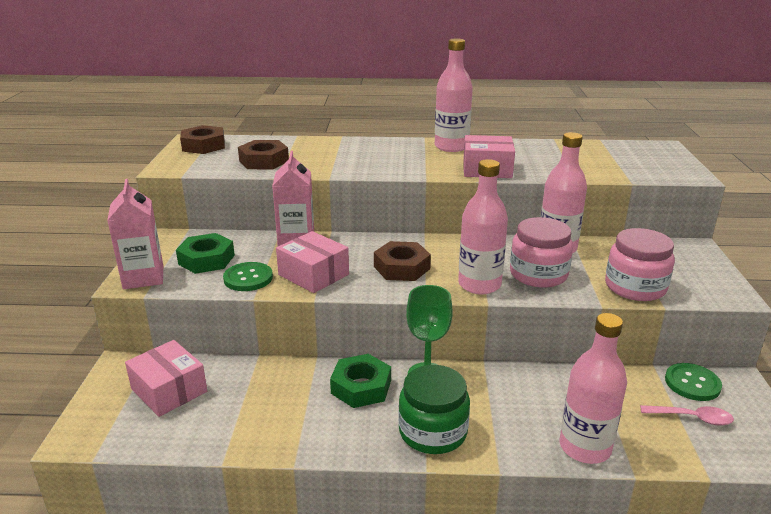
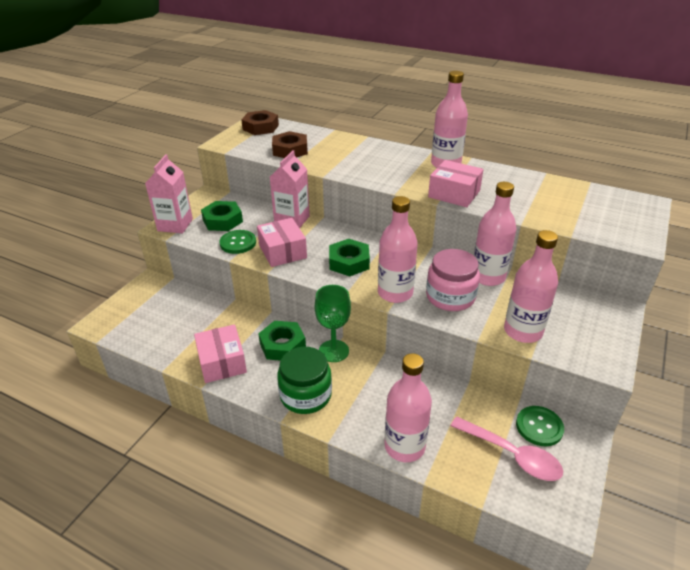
camera: 25 degrees right, 10 degrees up
pink box [125,340,207,417] -> pink box moved to [194,324,247,383]
brown nut [374,241,431,281] -> green nut [329,239,370,276]
pink jar [605,228,675,301] -> pink bottle [504,230,558,343]
pink spoon [640,405,734,426] -> pink spoon [451,417,563,481], size x1.55

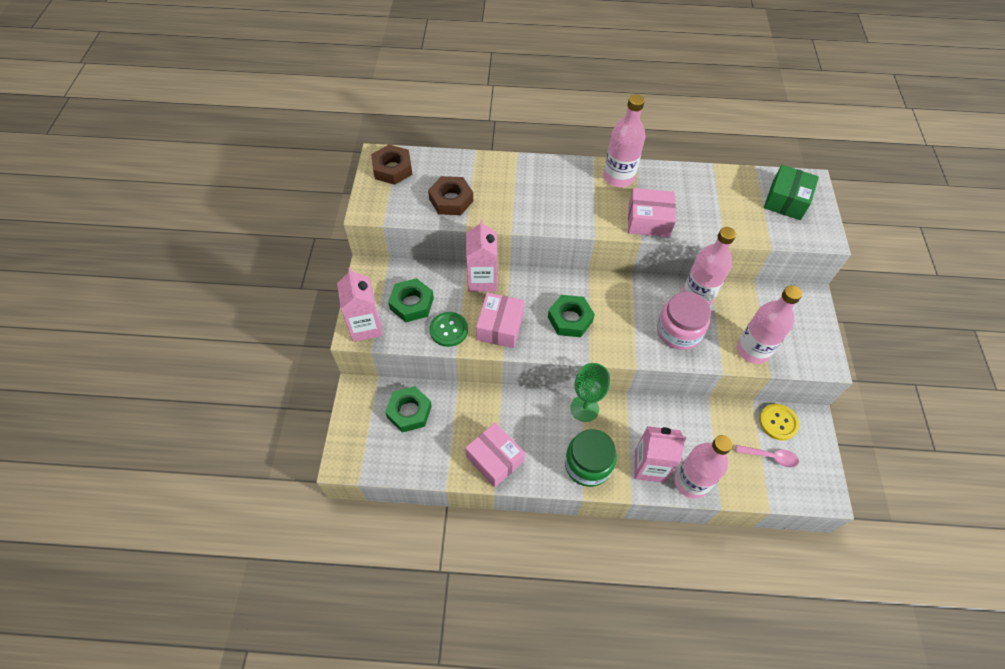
camera: 25 degrees left, 20 degrees up
pink box [257,218,307,267] -> pink box turned 60 degrees clockwise [476,293,525,348]
green nut [258,321,306,360] -> green nut moved to [385,386,432,433]
pink bottle [378,196,418,303] -> none
pink spoon [451,417,563,481] -> pink spoon [736,445,799,467], size x0.65
green button [516,406,564,446] -> yellow button [759,404,799,440]
none -> pink carton [634,426,686,483]
none -> green box [764,165,819,220]

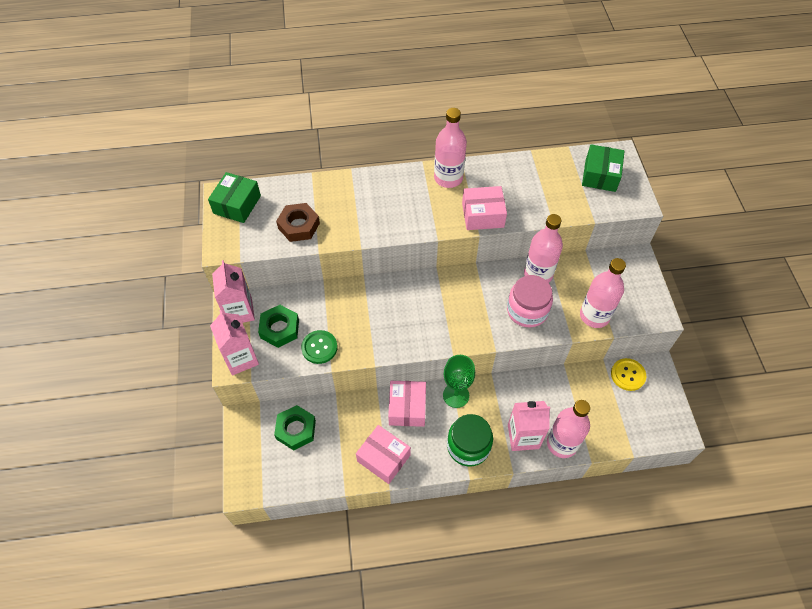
camera: 10 degrees left, 0 degrees up
brown nut [371,145,413,185] -> green box [208,172,261,223]
pink carton [466,219,498,292] -> pink carton moved to [212,260,255,323]
pink box [476,293,525,348] -> pink box moved to [388,381,426,427]
green nut [548,295,595,337] -> none
pink spoon [736,445,799,467] -> none

